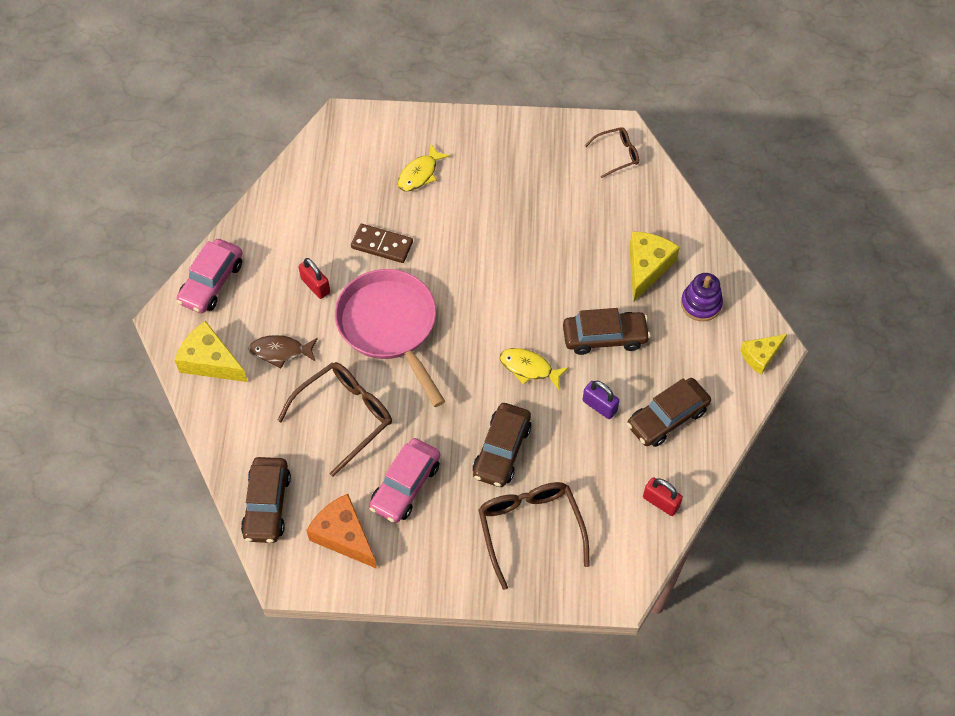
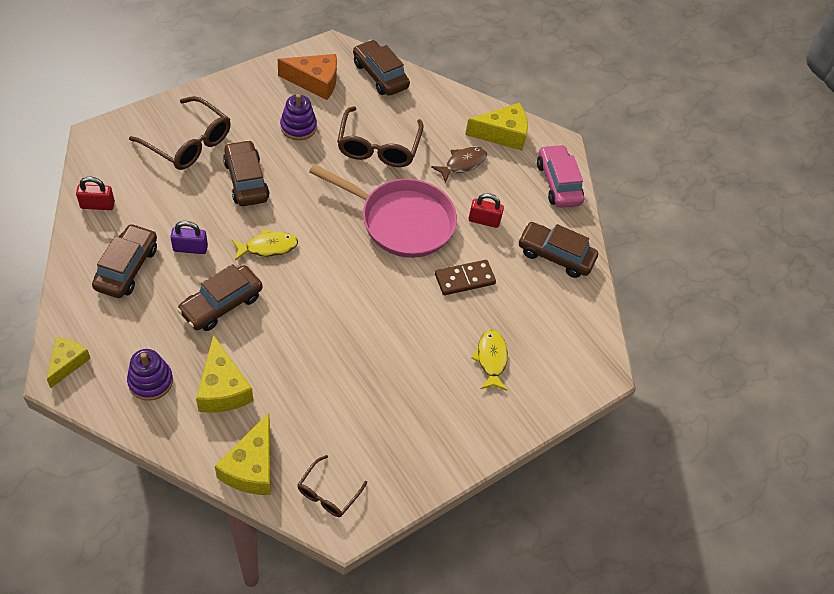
camera: 135 degrees right, 5 degrees down
pink car [369,438,440,523] -> purple stacking toy [280,94,317,140]
none -> yellow cheese [215,413,270,495]
none -> brown car [518,222,598,278]

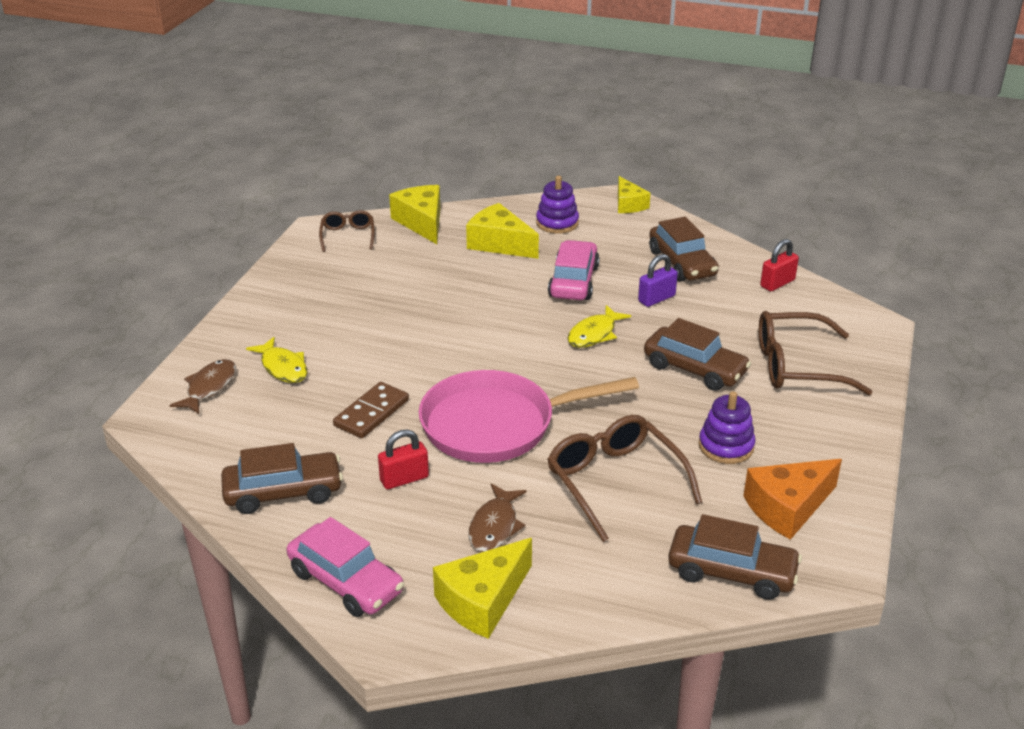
camera: 150 degrees right, 20 degrees down
brown car [177,264,263,331] -> pink car [548,240,599,300]
none -> brown fish [169,359,236,414]

